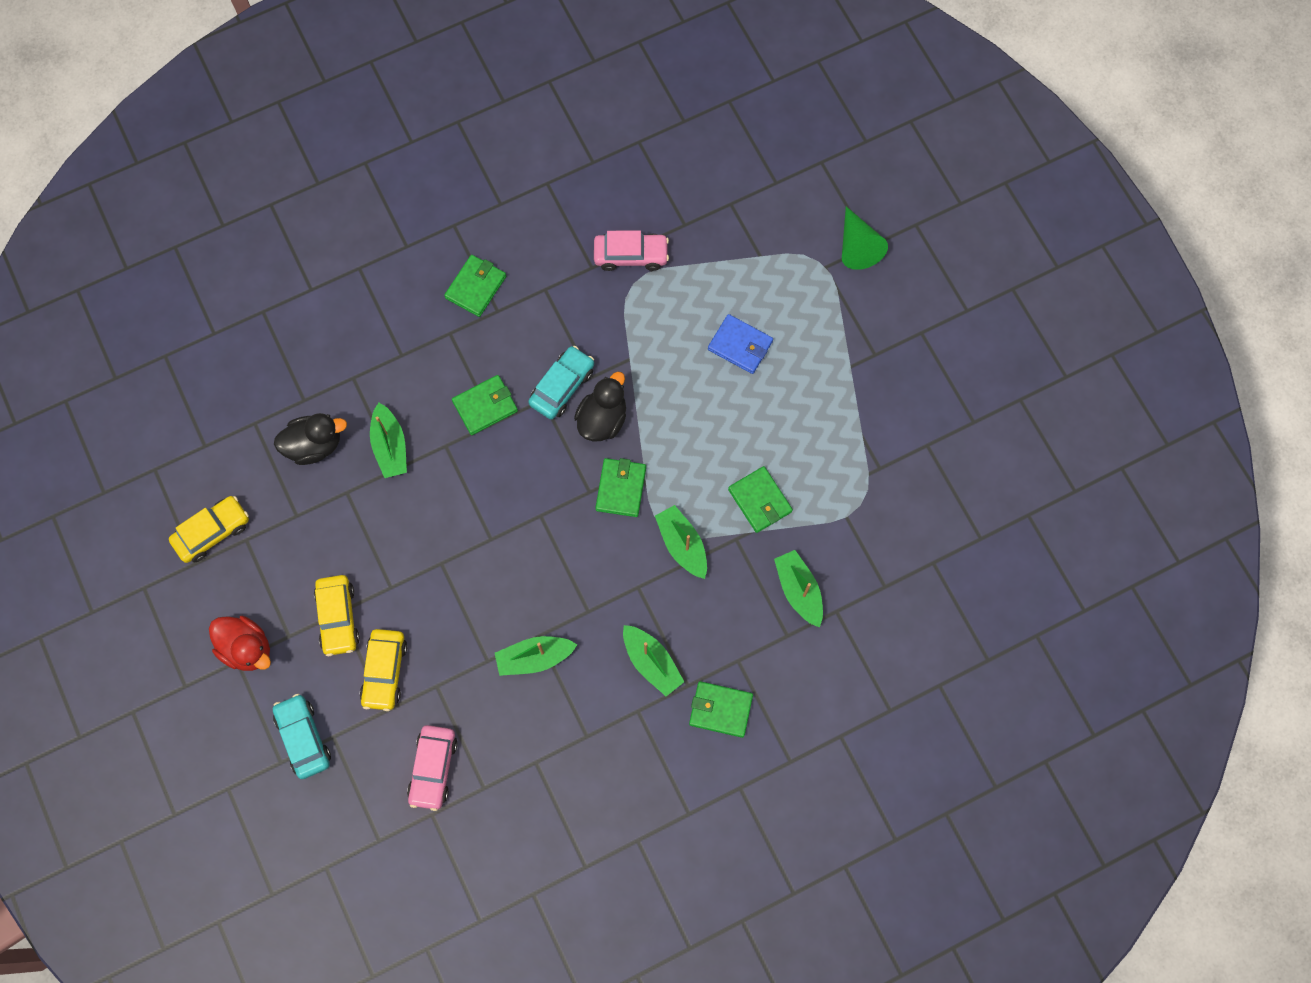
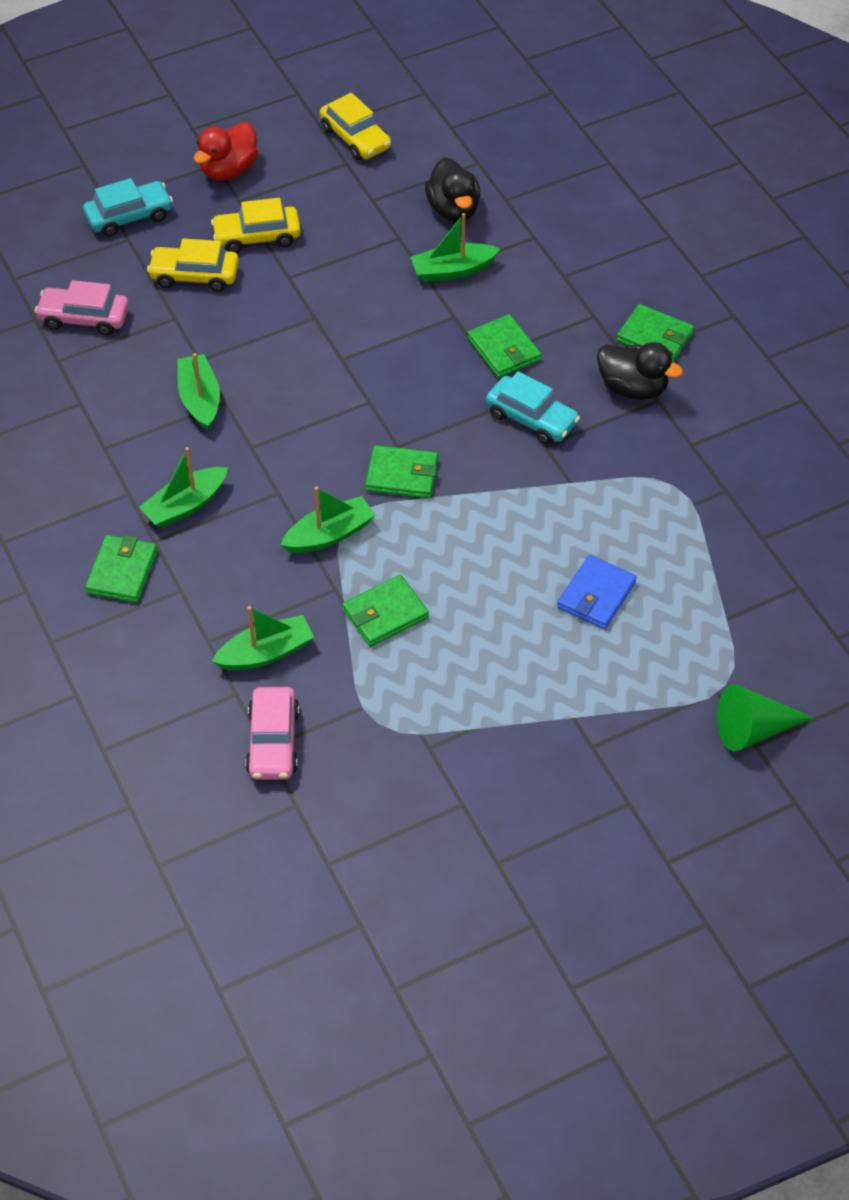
camera: 90 degrees right, 20 degrees down
black duck [574,372,626,441] -> black duck moved to [597,342,683,400]
pink car [594,230,669,271] -> pink car moved to [245,687,300,780]

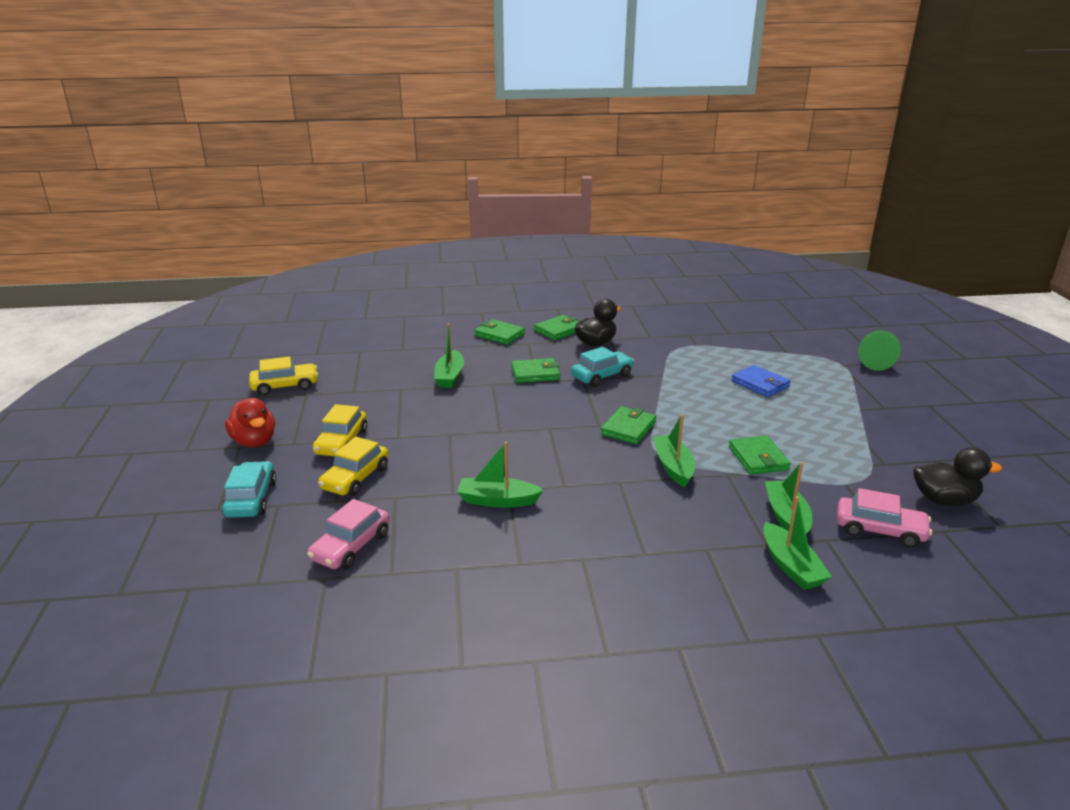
camera: 70 degrees left, 25 degrees down
green wallet [85,535,158,603] -> green wallet moved to [474,319,525,345]
green boat [139,447,228,528] -> green boat moved to [763,496,832,590]
black duck [425,157,480,222] -> black duck moved to [913,447,1002,506]

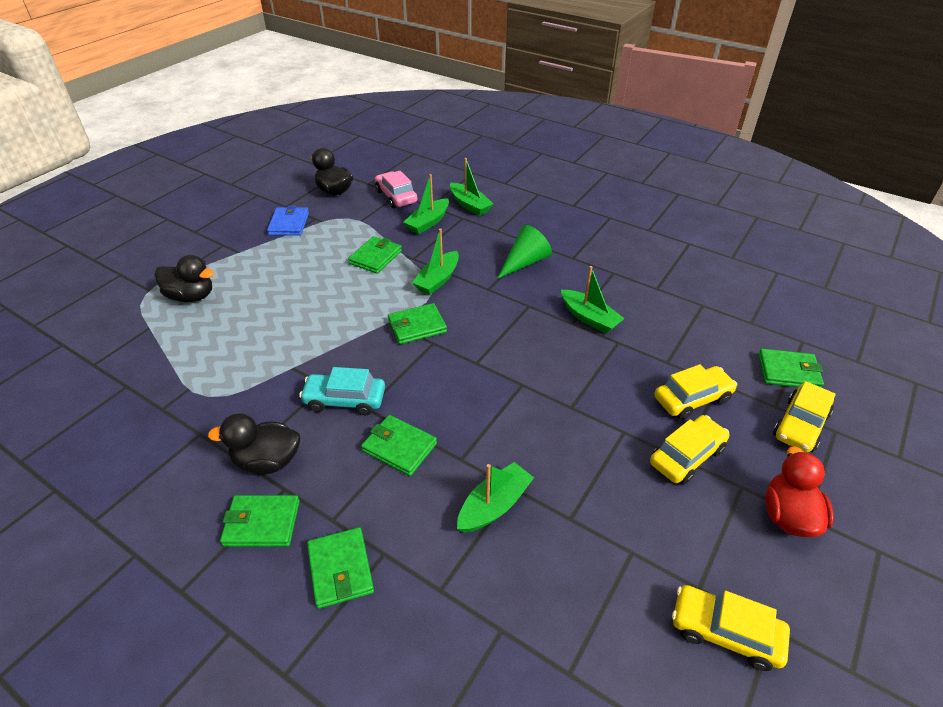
camera: 140 degrees left, 15 degrees up
turquoise car [222,461,277,518] -> yellow car [773,381,836,453]
pink car [307,499,390,570] -> none
blue wallet [731,365,791,397] -> blue wallet moved to [267,206,309,236]
green boat [763,496,832,590] -> green boat turned 120 degrees clockwise [450,158,493,216]
green cone [858,330,901,371] -> green cone moved to [497,225,552,279]
none -> black duck [155,255,214,302]
none -> green wallet [758,349,824,388]

